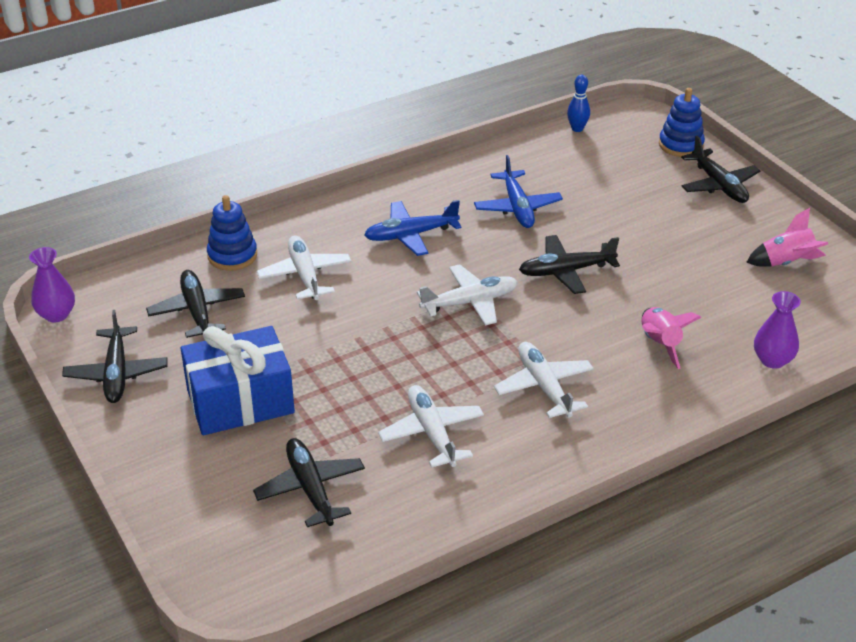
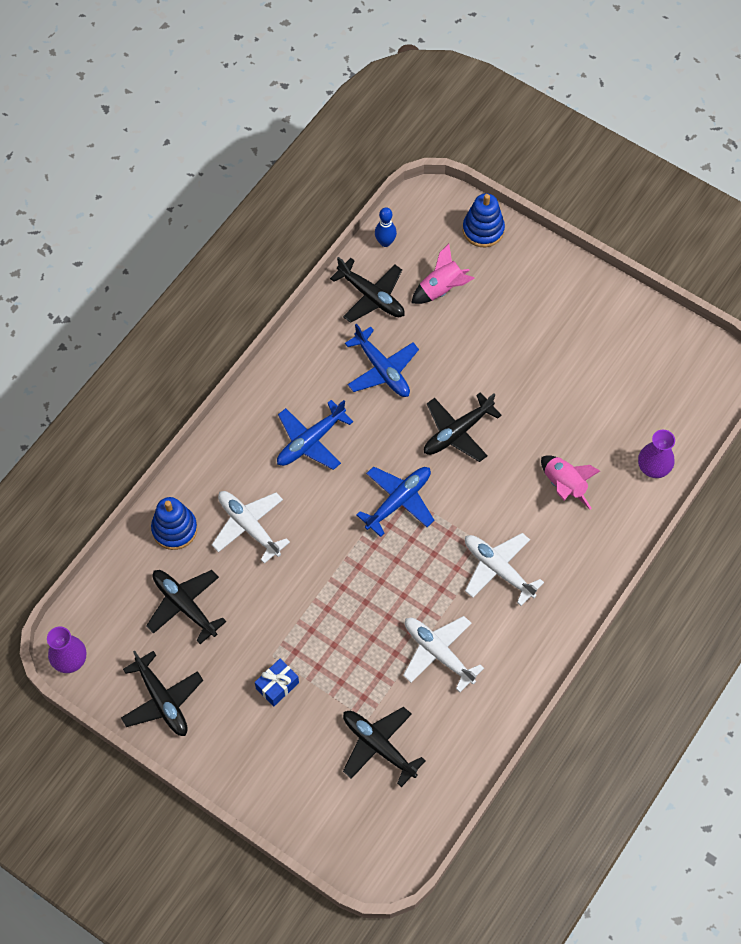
camera: 25 degrees left, 25 degrees up
blue gift [181,326,295,435] -> blue gift [255,659,299,706], size x0.45
white plane [417,264,518,326] -> blue plane [357,466,434,537]
black plane [681,136,761,203] -> black plane moved to [330,257,405,323]
pink rocket [747,208,828,267] -> pink rocket moved to [411,244,474,304]

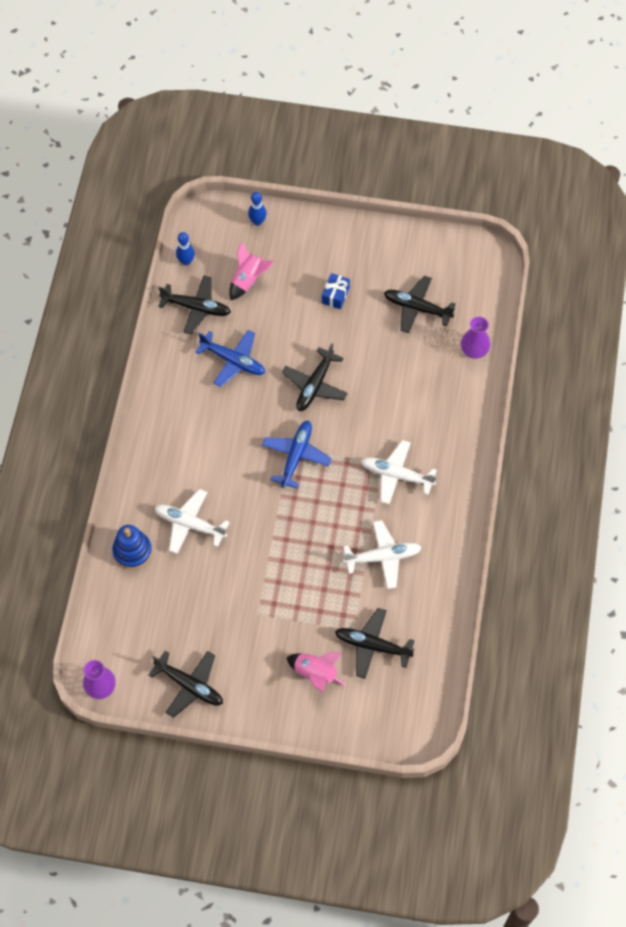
camera: 25 degrees left, 0 degrees up
black plane [146,570,226,644] -> black plane moved to [384,276,456,333]
blue gift [255,659,299,706] -> blue gift moved to [322,273,350,309]
blue plane [277,400,353,470] -> none
white plane [403,616,484,692] -> white plane turned 150 degrees clockwise [343,520,421,589]
blue stacking toy [463,193,505,247] -> blue bowling pin [248,192,267,226]
pink rocket [541,455,600,509] -> pink rocket moved to [286,651,346,692]

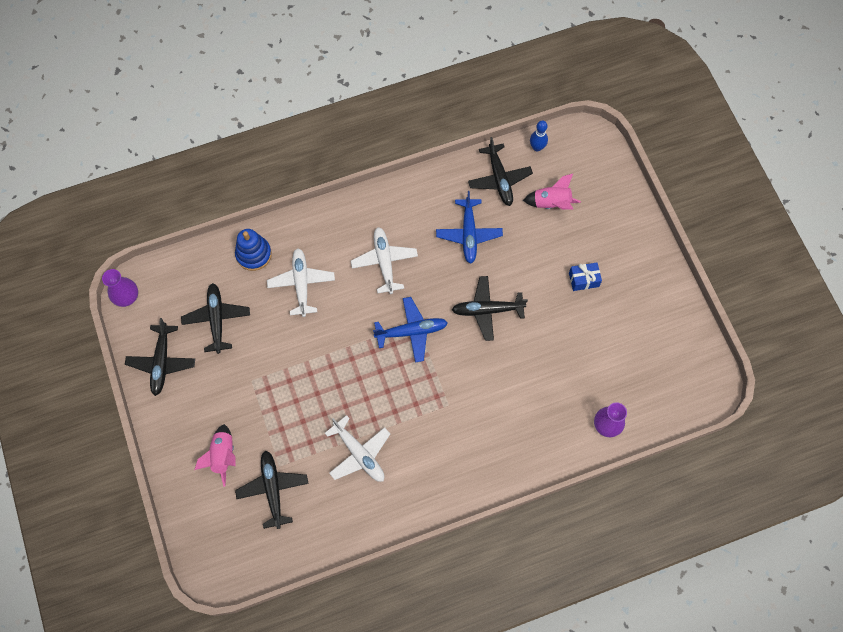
camera: 60 degrees right, 5 degrees up
blue bowling pin [248,192,267,226] -> none
white plane [361,440,437,504] -> white plane moved to [351,227,418,294]
black plane [384,276,456,333] -> black plane moved to [181,283,250,354]

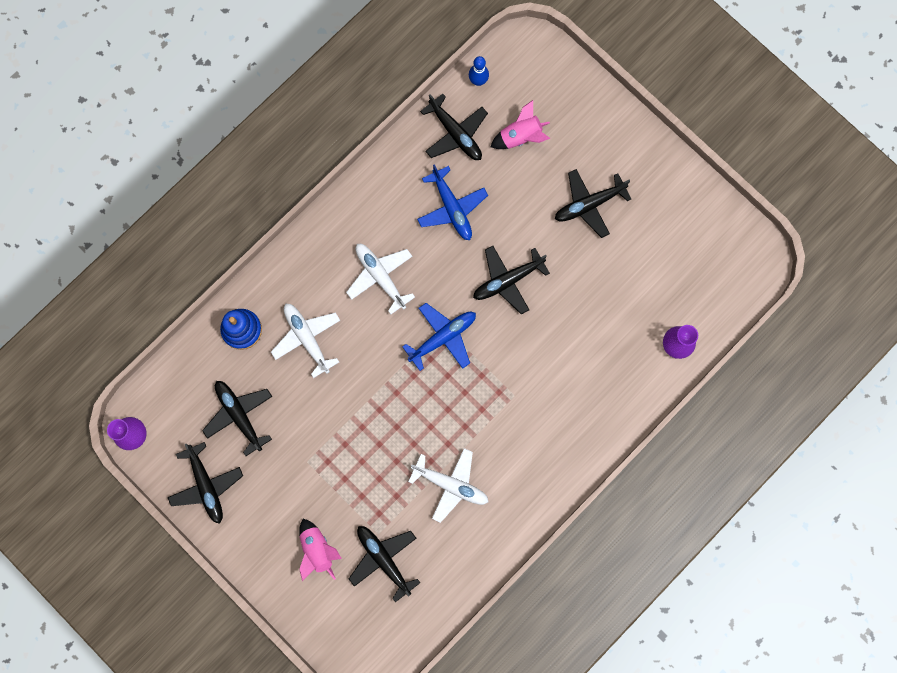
camera: 25 degrees left, 10 degrees up
blue gift [569,262,602,291] -> black plane [555,169,631,238]

